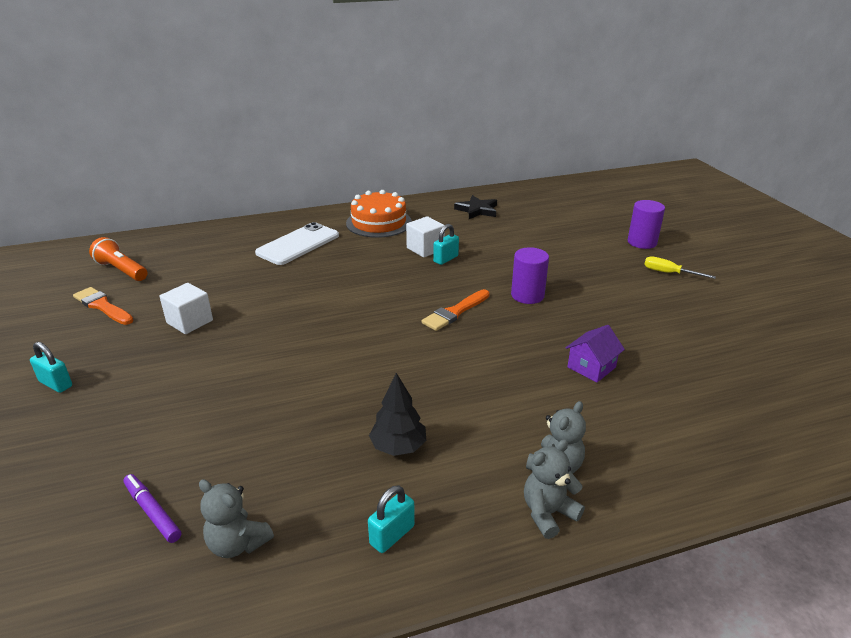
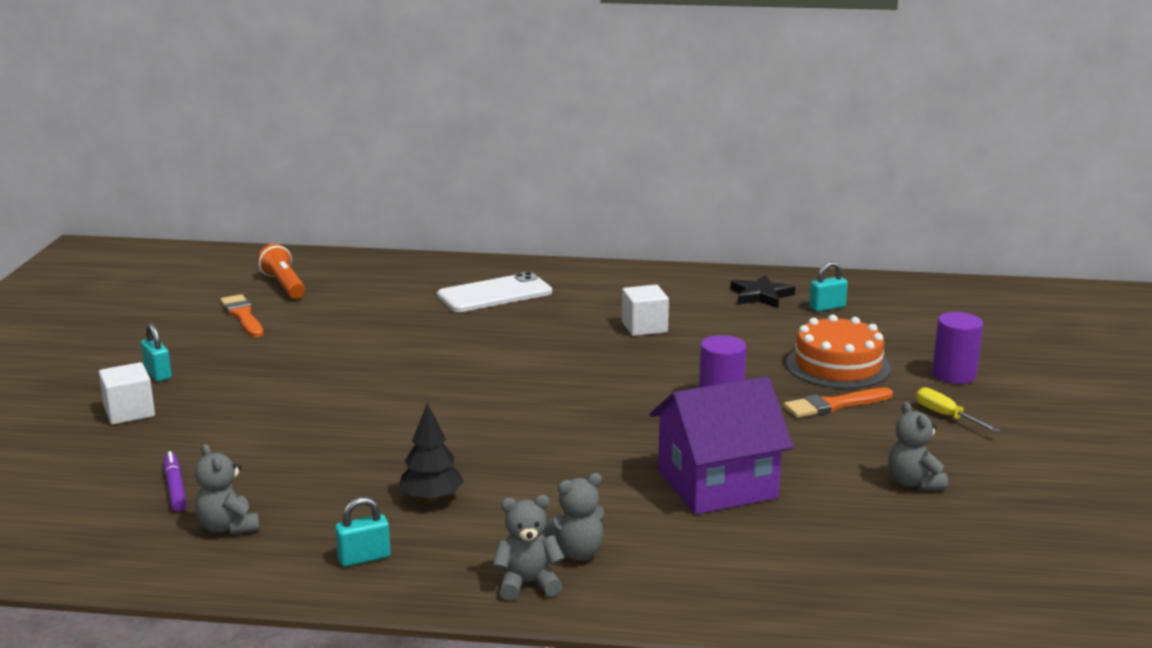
camera: 25 degrees right, 10 degrees down
white cube [159,283,213,334] -> white cube moved to [99,362,155,425]
orange cake [346,190,412,238] -> orange cake moved to [786,315,891,389]
orange brush [421,289,490,331] -> orange brush moved to [784,387,893,418]
turquoise padlock [433,224,459,265] -> turquoise padlock moved to [809,261,848,312]
purple house [565,325,625,382] -> purple house [650,377,793,514], size x2.03
none -> grey teddy bear [888,402,948,490]

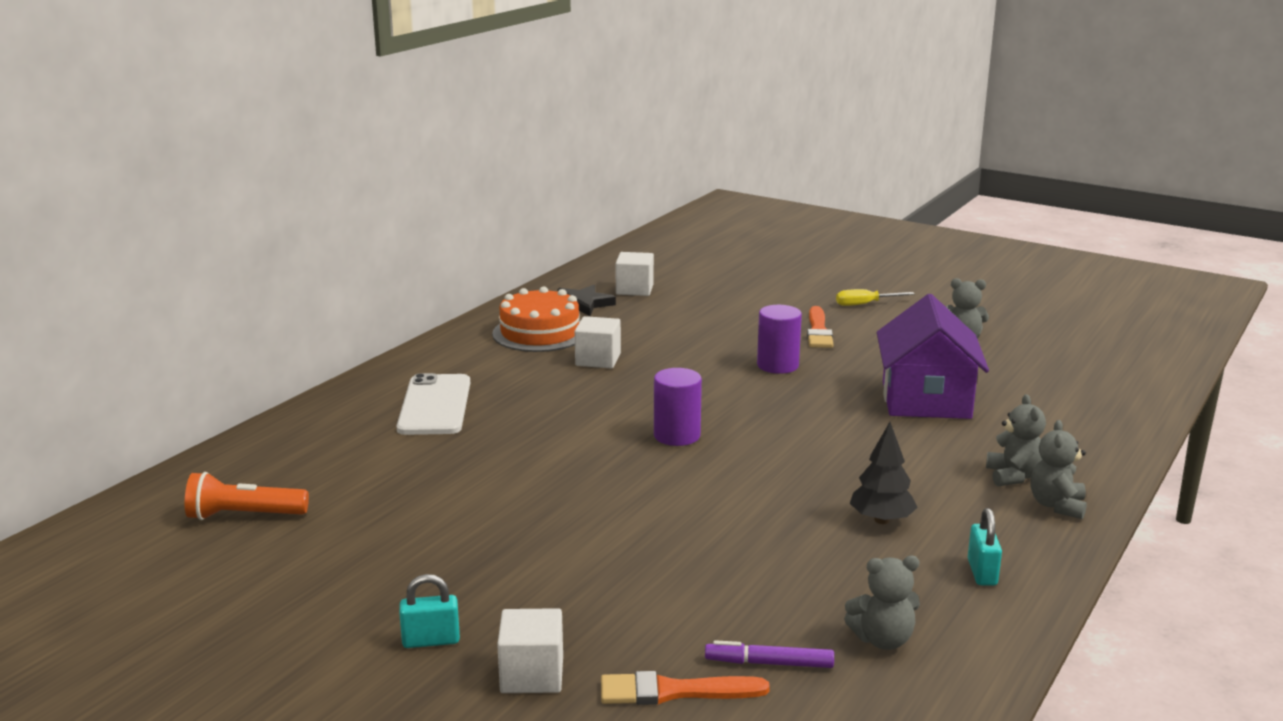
camera: 65 degrees left, 0 degrees up
orange brush [220,294,263,338] -> orange brush moved to [601,671,770,705]
orange cake [786,315,891,389] -> orange cake moved to [492,286,580,352]
turquoise padlock [809,261,848,312] -> white cube [616,252,654,296]
purple cylinder [932,312,983,384] -> purple cylinder moved to [654,368,702,446]

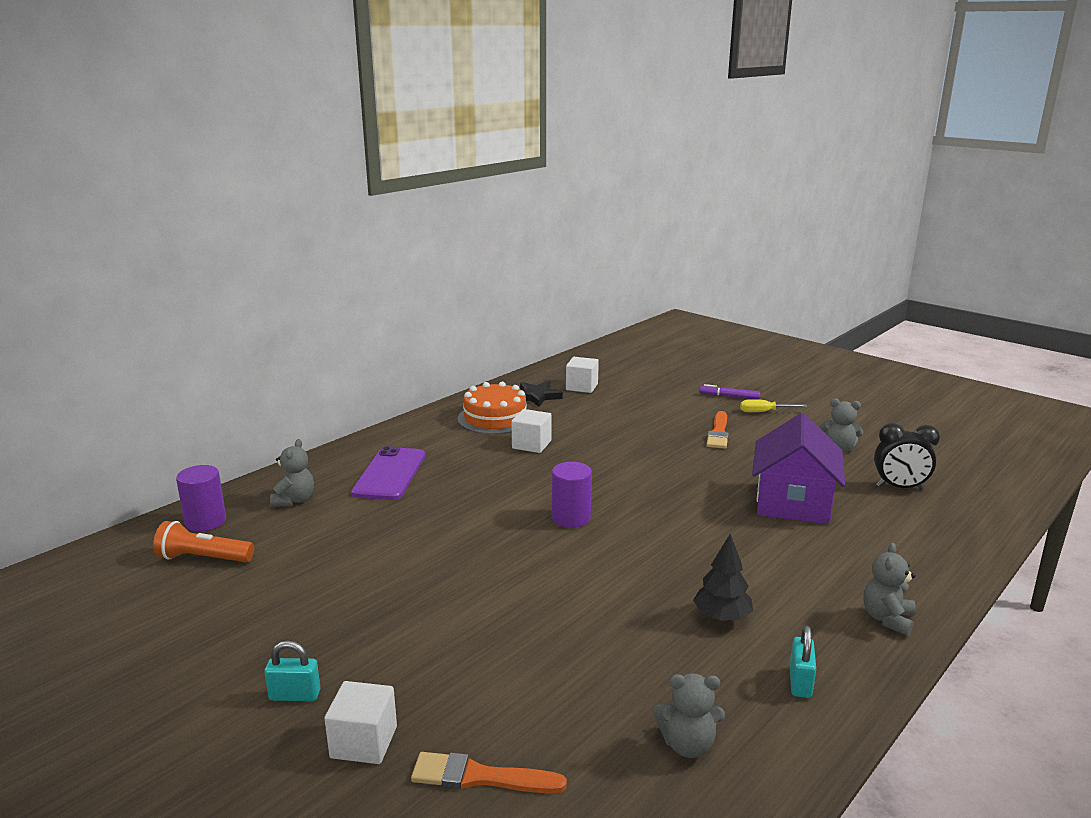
camera: 10 degrees right, 0 degrees up
white phone [396,373,470,435] -> purple phone [351,446,425,500]
purple marker [705,640,834,668] -> purple marker moved to [699,384,760,400]
purple cylinder [757,305,802,374] -> purple cylinder moved to [176,465,226,532]
grey teddy bear [986,394,1046,487] -> grey teddy bear moved to [270,439,314,507]
none -> black clock [874,423,940,490]

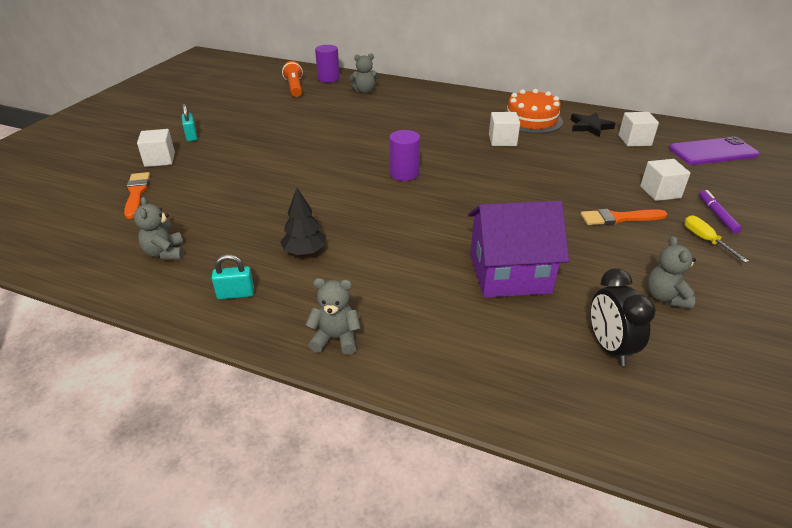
camera: 70 degrees right, 15 degrees up
purple phone [351,446,425,500] -> purple phone moved to [669,136,759,165]
none -> white cube [640,159,690,201]

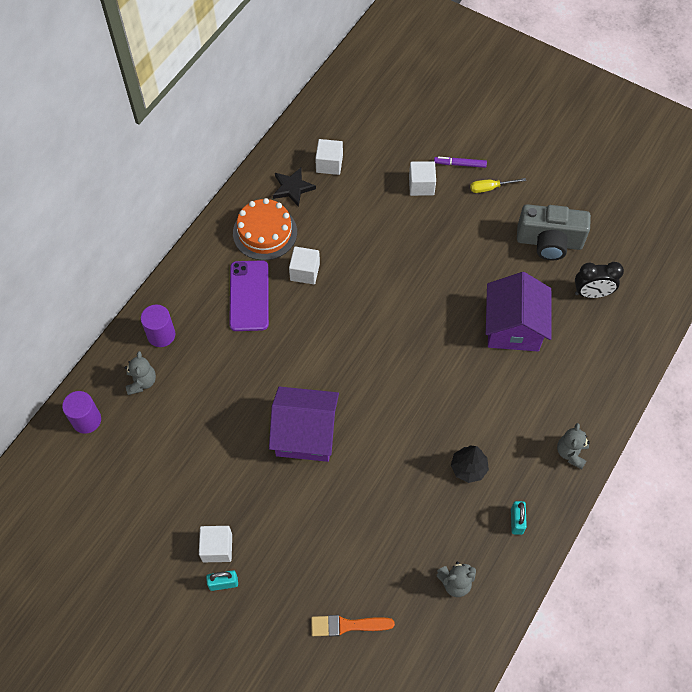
camera: 80 degrees left, 25 degrees up
white cube [137,129,175,167] -> white cube moved to [199,526,232,562]
orange flashlight [282,61,303,97] -> none
purple cylinder [389,130,420,181] -> purple cylinder moved to [141,304,175,347]
orange brush [581,209,667,225] -> none
grey teddy bear [647,236,696,309] -> grey camera [517,204,591,260]
purple phone [669,136,759,165] -> purple phone moved to [229,260,269,331]
none -> purple house [269,386,339,462]

